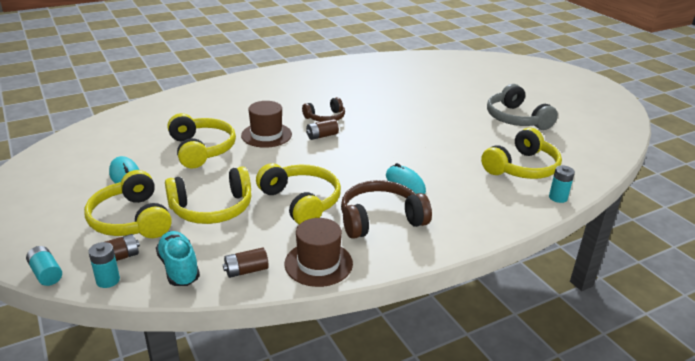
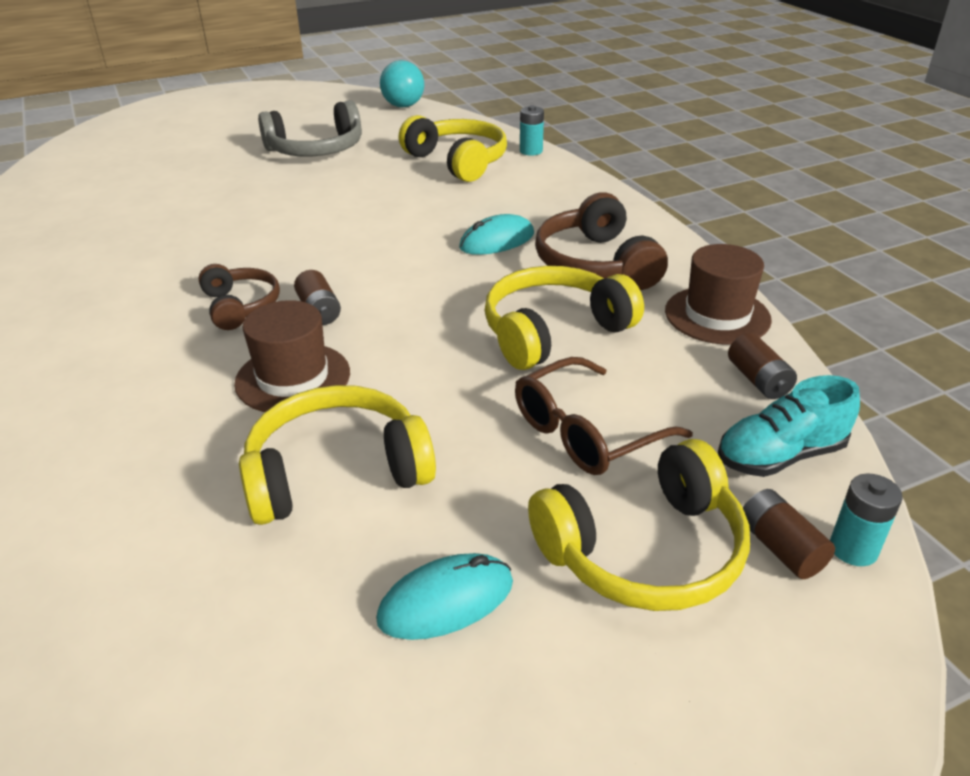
camera: 85 degrees left, 5 degrees up
turquoise battery [26,246,62,286] -> none
yellow headphones [165,166,251,224] -> brown glasses [515,357,693,475]
none -> turquoise ball [380,60,424,108]

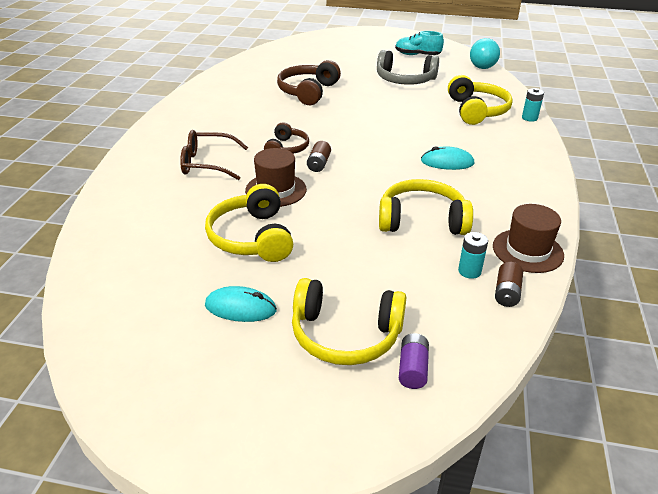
camera: 35 degrees right, 0 degrees up
yellow headphones [239,385,436,525] -> yellow headphones turned 120 degrees counterclockwise [205,184,293,262]
brown glasses [515,357,693,475] -> brown glasses moved to [180,130,248,180]
brown headphones [535,193,668,290] -> brown headphones moved to [277,60,341,105]
turquoise shoe [718,375,860,477] -> turquoise shoe moved to [395,31,444,55]
brown battery [743,489,835,579] -> purple battery [399,333,429,389]
turquoise battery [830,474,903,566] -> turquoise battery moved to [458,232,488,279]

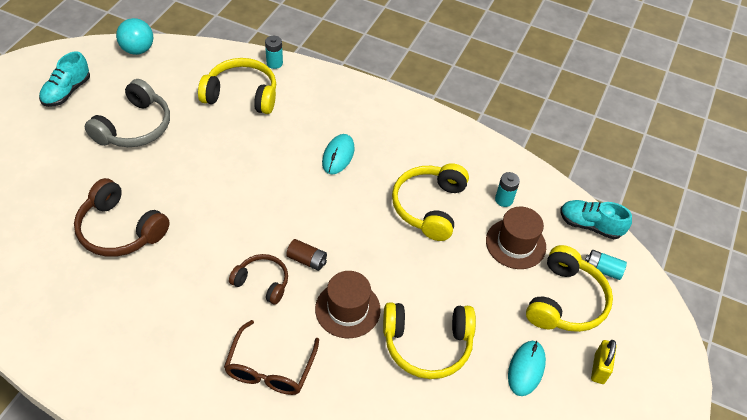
camera: 80 degrees left, 15 degrees up
purple battery [399,333,429,389] -> turquoise battery [585,250,627,280]
brown hat [493,204,564,273] -> brown hat moved to [486,207,546,269]
brown battery [495,262,523,307] -> none
none -> turquoise shoe [560,200,632,239]
none -> yellow padlock [591,340,616,384]

